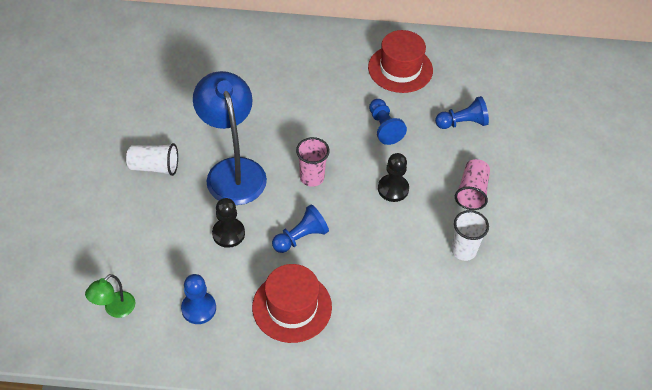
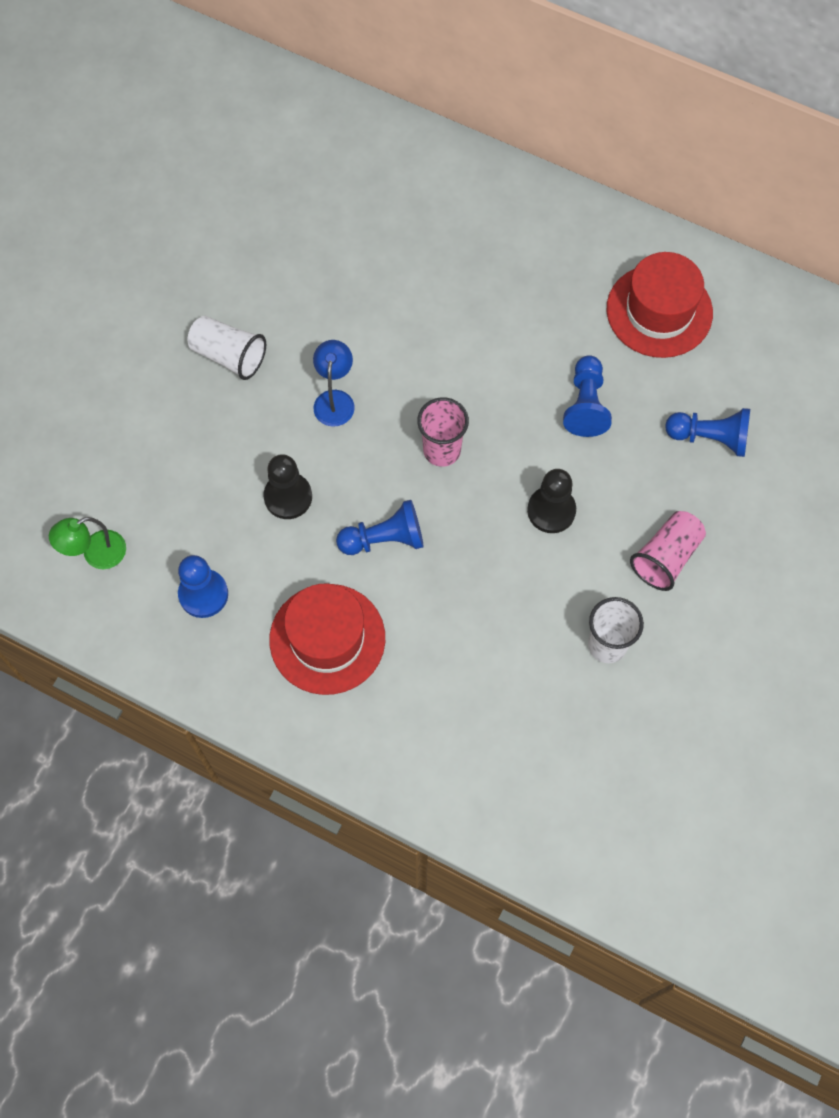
camera: 25 degrees right, 15 degrees up
blue lamp [193,71,267,205] -> blue lamp [313,340,355,427], size x0.45

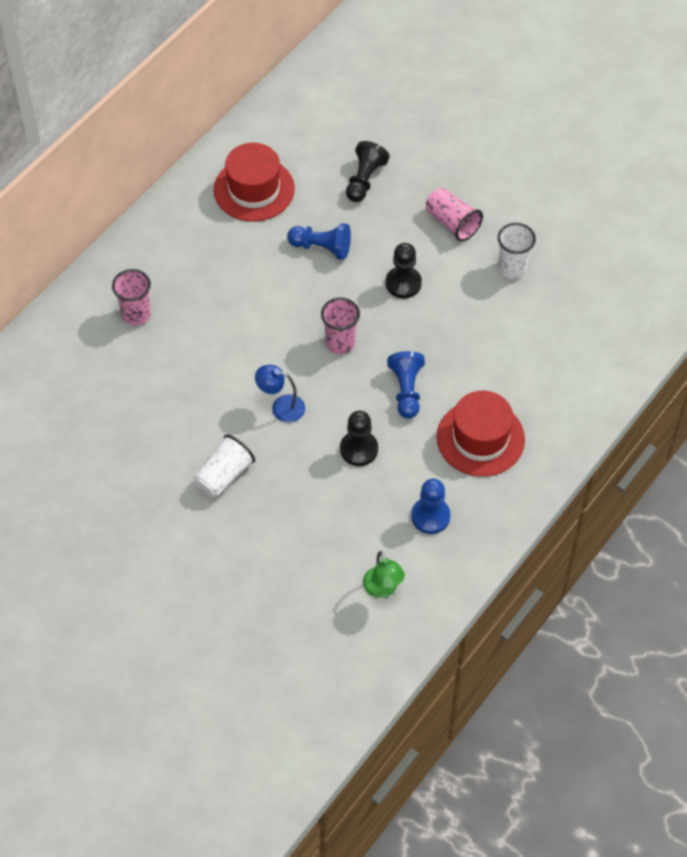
camera: 80 degrees left, 10 degrees down
blue pawn [665,408,750,457] -> black pawn [346,141,390,202]
none -> pink cup [112,269,151,326]

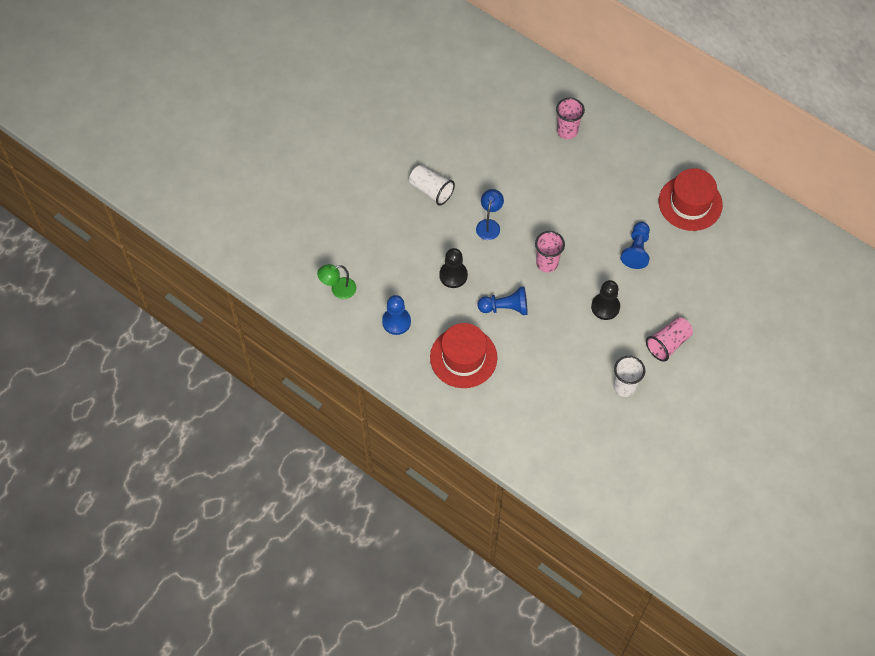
camera: 90 degrees right, 5 degrees up
black pawn [346,141,390,202] -> none

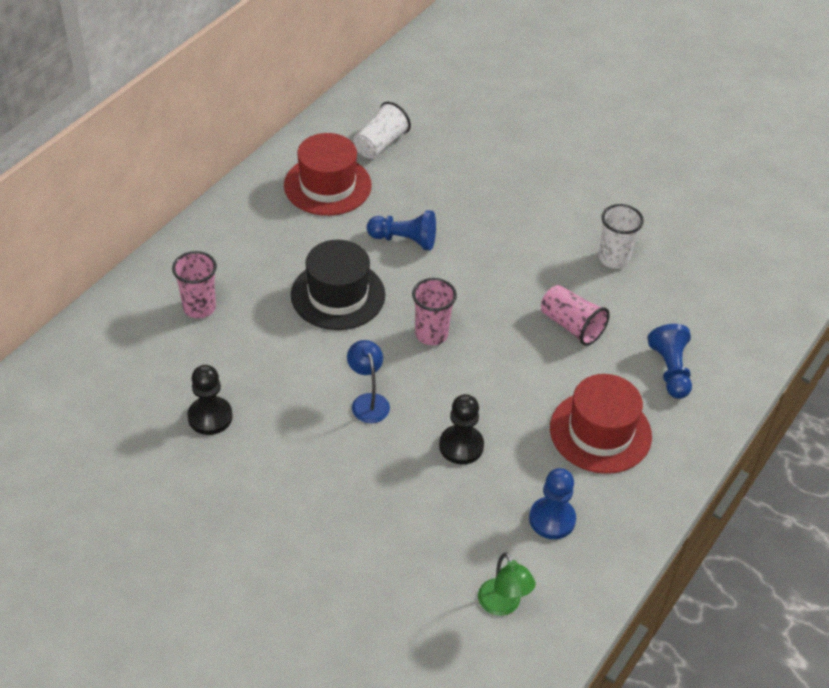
camera: 95 degrees left, 15 degrees down
white cup [409,165,455,206] -> white cup moved to [353,102,411,159]
blue lamp [476,189,504,240] -> blue lamp turned 60 degrees clockwise [347,340,390,423]
blue pawn [478,286,528,315] -> blue pawn moved to [648,324,692,399]
black pawn [591,280,620,320] -> black pawn moved to [187,365,233,435]
pink cup [646,317,693,362] -> pink cup moved to [541,285,610,346]
none -> black hat [291,240,385,330]

